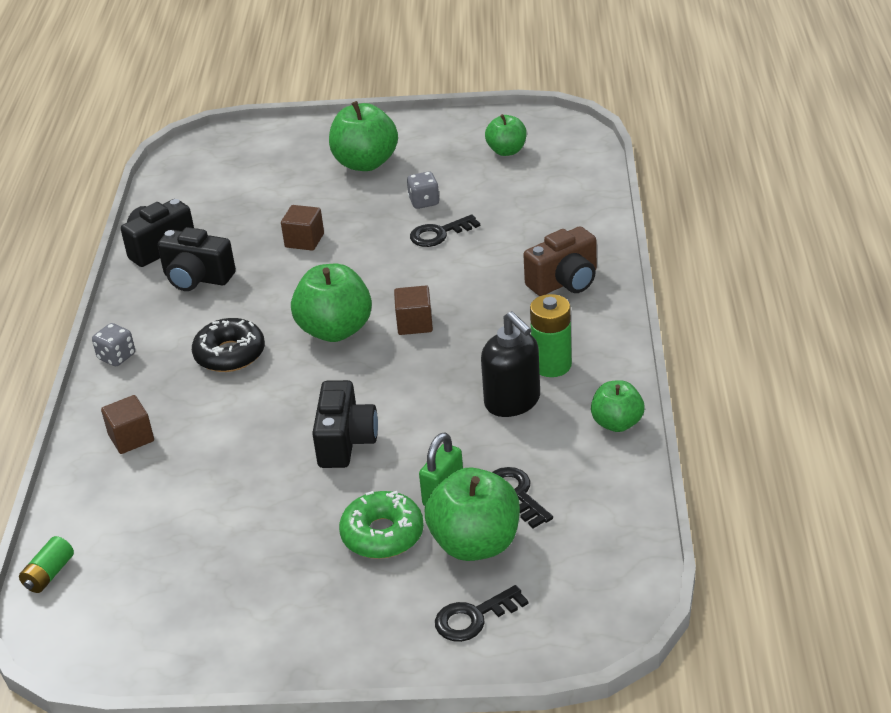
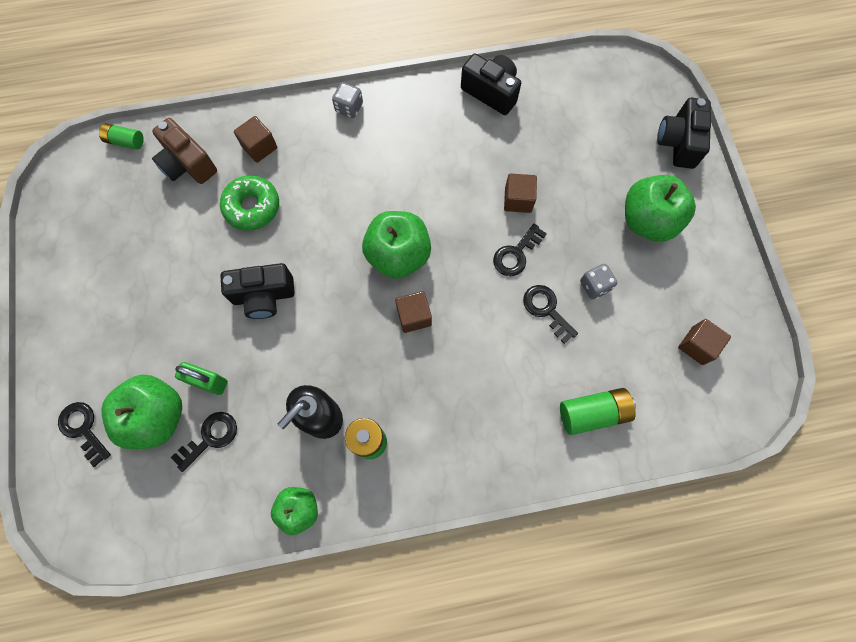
camera: 75 degrees right, 35 degrees up
black camera [157,227,236,291] -> black camera moved to [657,98,711,169]
black donut [192,318,265,372] -> none
green donut [339,491,424,559] -> green donut moved to [220,175,279,231]
green apple [485,114,527,156] -> brown cube [678,319,731,365]
brown camera [523,226,597,296] -> brown camera moved to [152,118,217,184]
none -> black key [493,224,547,276]
none -> green battery [560,388,636,435]

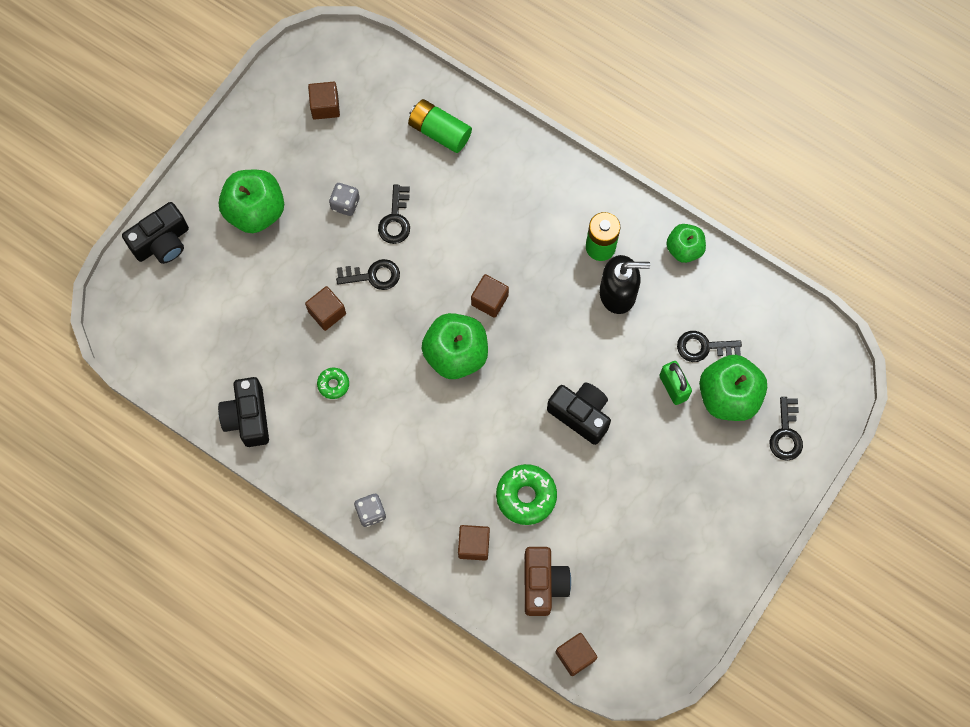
camera: 135 degrees left, 0 degrees up
green battery [99,123,144,150] -> brown cube [555,633,597,676]
none -> green donut [317,368,349,399]

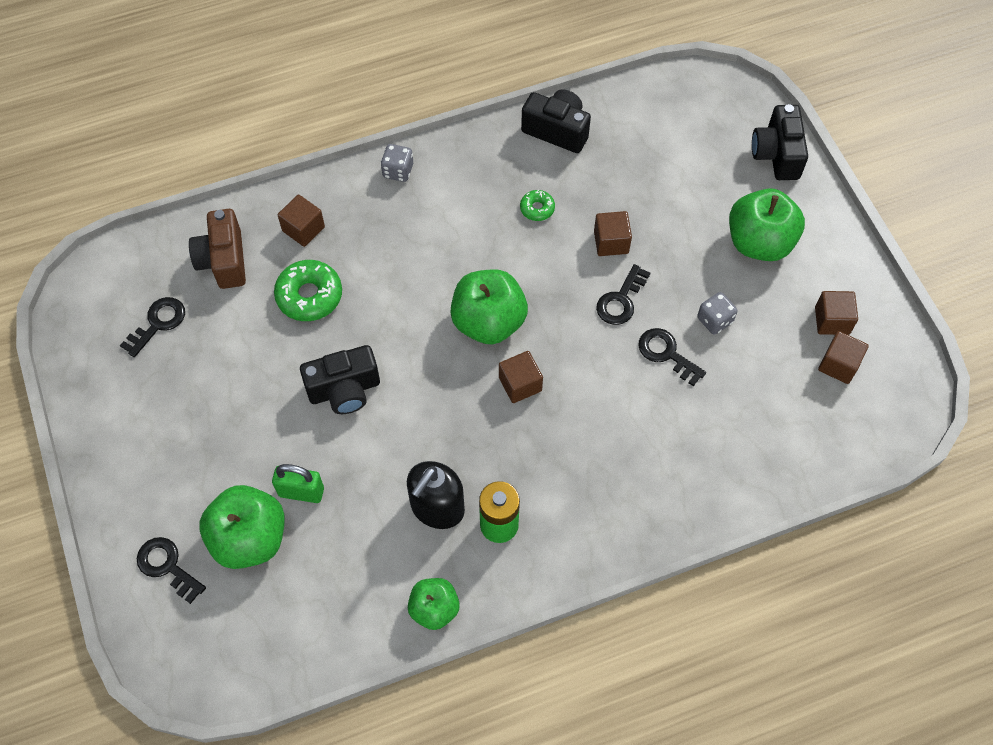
camera: 125 degrees right, 10 degrees down
green battery [408,99,472,153] -> none
brown camera [524,547,571,616] -> brown camera turned 45 degrees clockwise [189,209,246,289]
brown cube [555,633,597,676] -> brown cube moved to [815,291,858,335]
black key [677,331,742,362] -> black key moved to [120,297,185,357]

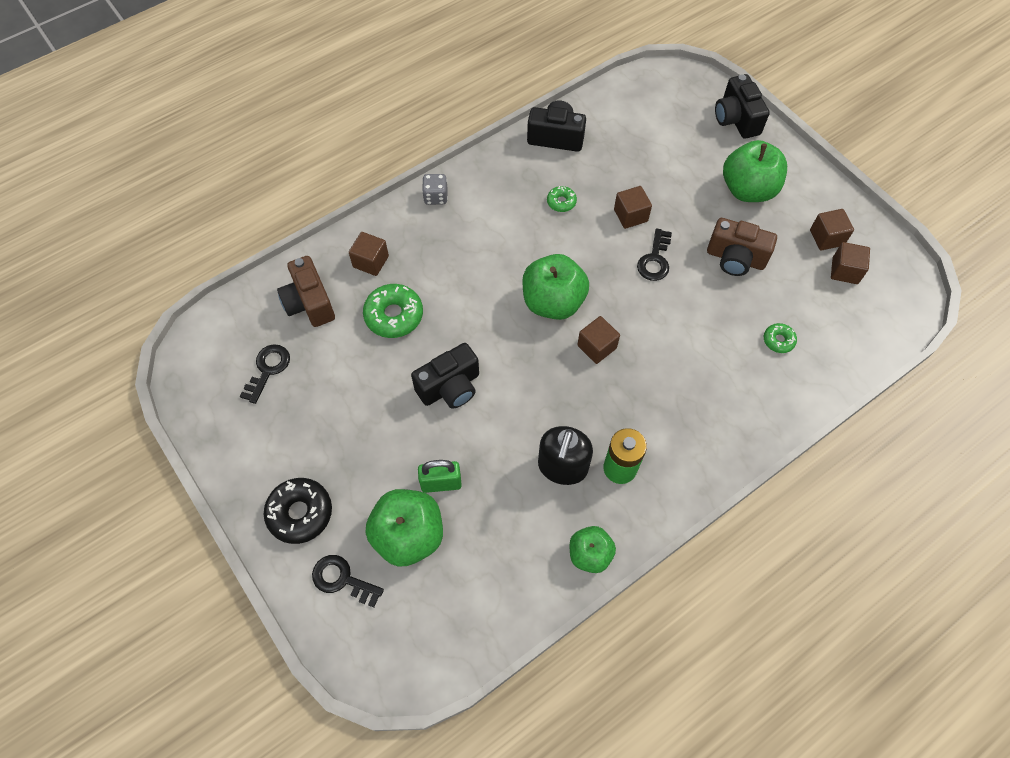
camera: 15 degrees left, 0 degrees up
black key [638,328,706,386] -> none
grey dice [697,292,737,335] -> brown camera [707,218,777,276]
none -> black donut [264,478,332,544]
none -> green donut [764,323,797,353]

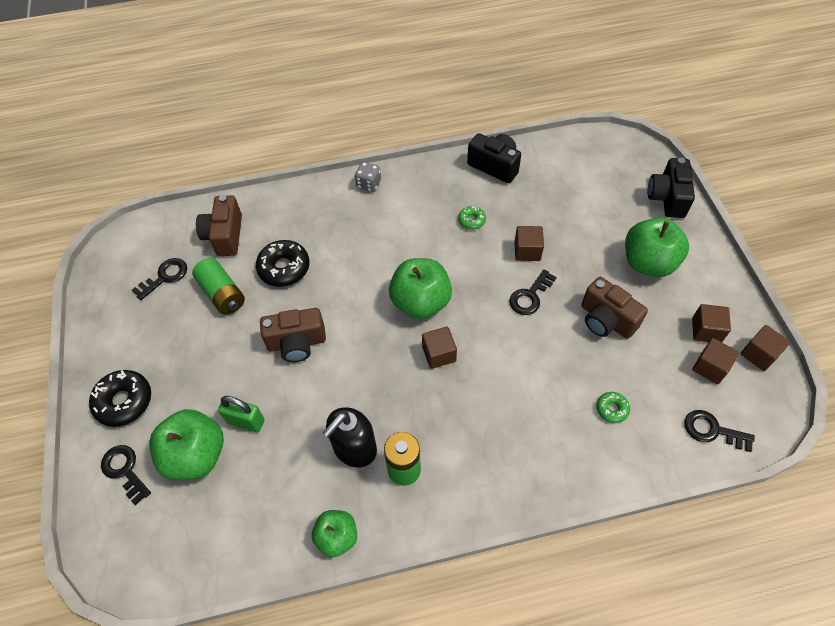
camera: 25 degrees right, 5 degrees down
brown cube [349,232,389,276] -> brown cube moved to [740,325,790,371]
green donut [363,284,423,338] -> black donut [256,240,310,287]
black camera [411,343,479,409] -> brown camera [260,308,326,362]
none -> green battery [192,258,245,315]
none -> black key [684,410,755,452]

